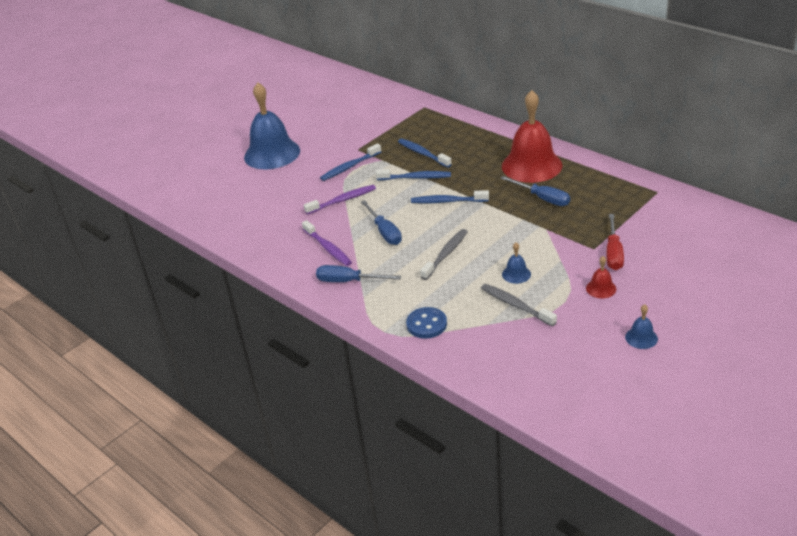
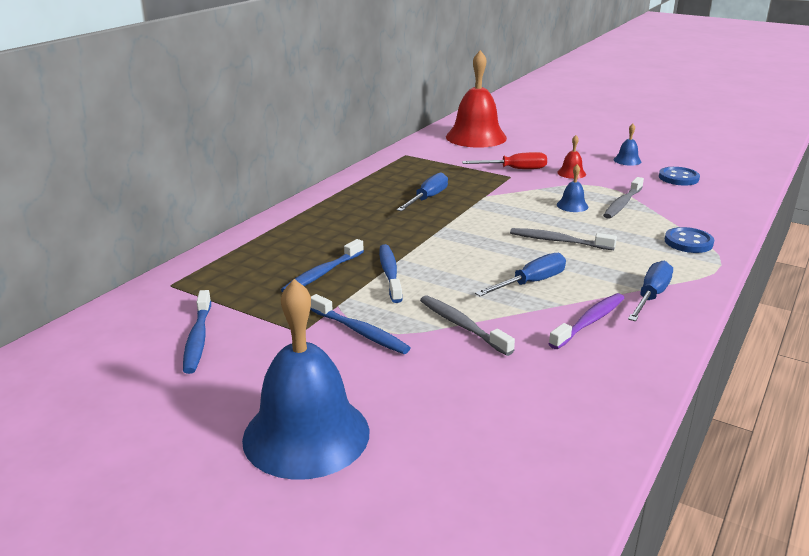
camera: 105 degrees left, 10 degrees down
purple toothbrush [304,185,376,215] -> grey toothbrush [420,295,515,356]
blue screwdriver [316,265,401,282] -> blue screwdriver turned 150 degrees counterclockwise [628,261,673,321]
blue toothbrush [411,190,489,204] -> blue toothbrush moved to [183,290,211,374]
red bell [502,90,563,183] -> red bell moved to [446,50,507,148]
none -> blue button [659,167,700,186]

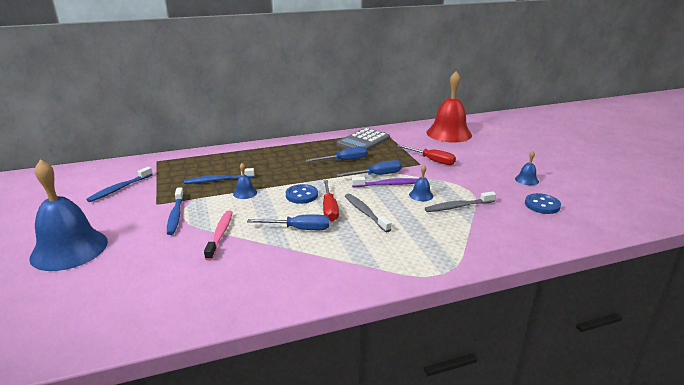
camera: 40 degrees right, 0 degrees up
blue toothbrush [379,244,402,303] -> blue bell [233,163,257,199]
grey toothbrush [420,295,515,356] -> pink toothbrush [204,210,233,261]
purple toothbrush [548,293,625,349] -> purple toothbrush moved to [352,177,417,187]
red bell [557,135,586,179] -> none
blue screwdriver [628,261,673,321] -> blue screwdriver moved to [337,160,402,177]
blue button [665,227,714,253] -> blue button moved to [286,184,318,204]
none -> red screwdriver [323,180,339,221]
none -> grey calculator [337,128,390,151]

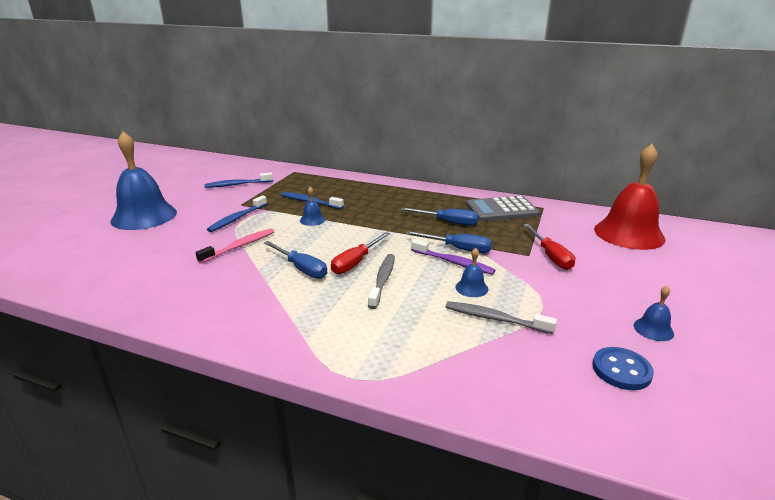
camera: 40 degrees right, 0 degrees up
blue button [286,184,318,204] -> none

